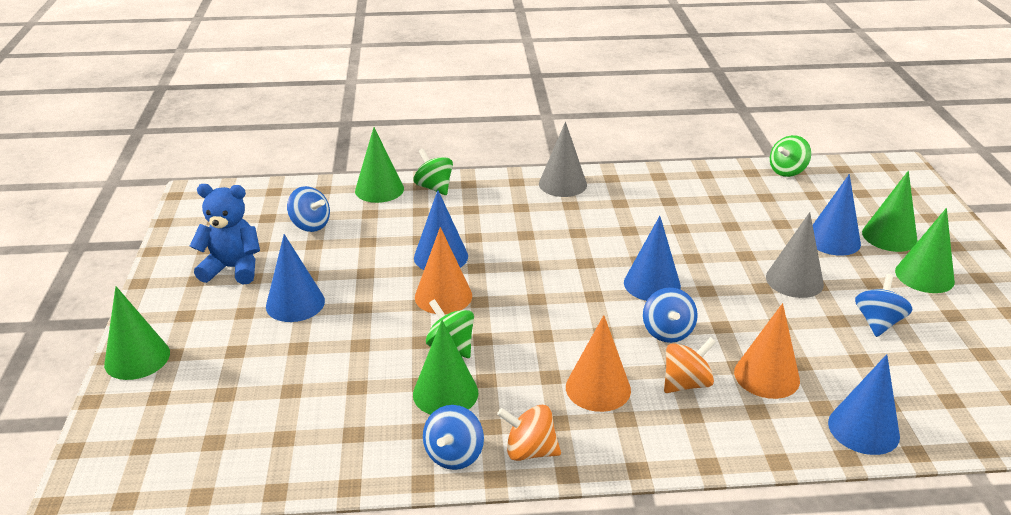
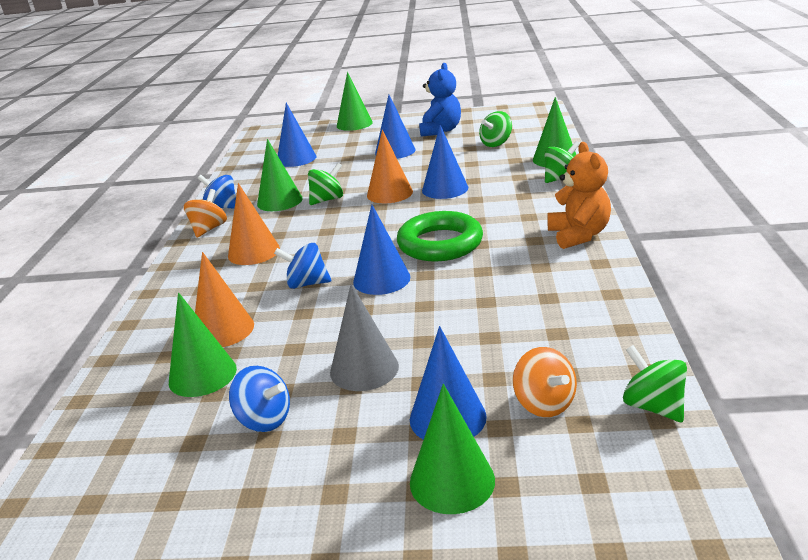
camera: 100 degrees right, 5 degrees down
blue spinning top [287,186,330,232] -> green spinning top [479,111,512,147]
grey cone [539,122,587,197] -> orange teddy bear [547,142,611,249]
orange spinning top [664,337,716,393] -> orange spinning top moved to [513,347,577,417]
blue cone [828,354,900,455] -> blue cone moved to [278,103,316,167]
green cone [895,208,955,293] -> green cone moved to [169,293,237,397]
none -> green ring [397,211,483,262]

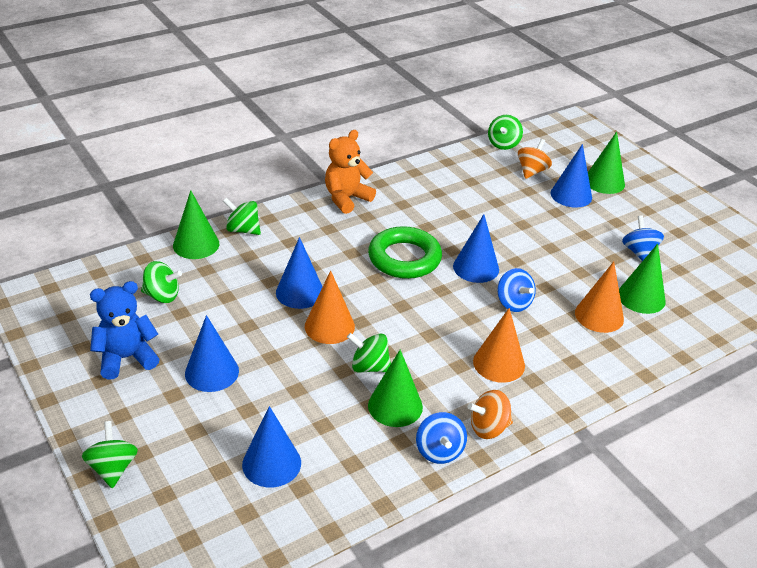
camera: 130 degrees left, 10 degrees up
grey cone [330,284,399,391] -> none
green cone [337,72,373,131] -> green spinning top [82,421,138,488]

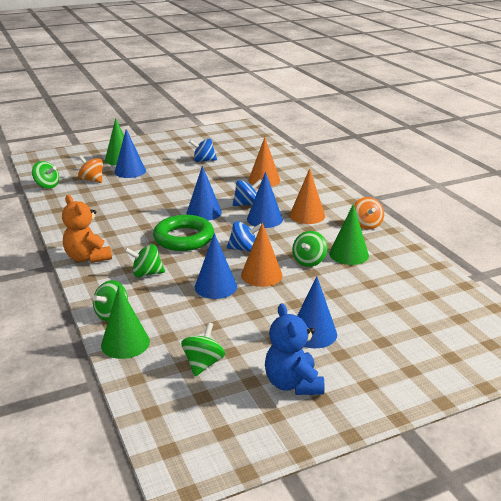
camera: 80 degrees left, 10 degrees down
green spinning top [82,421,138,488] -> green spinning top moved to [125,244,165,277]
blue cone [242,406,301,487] -> blue cone moved to [247,172,283,228]
blue spinning top [416,412,467,464] -> blue spinning top moved to [227,221,261,252]
green cone [619,244,666,314] -> none

